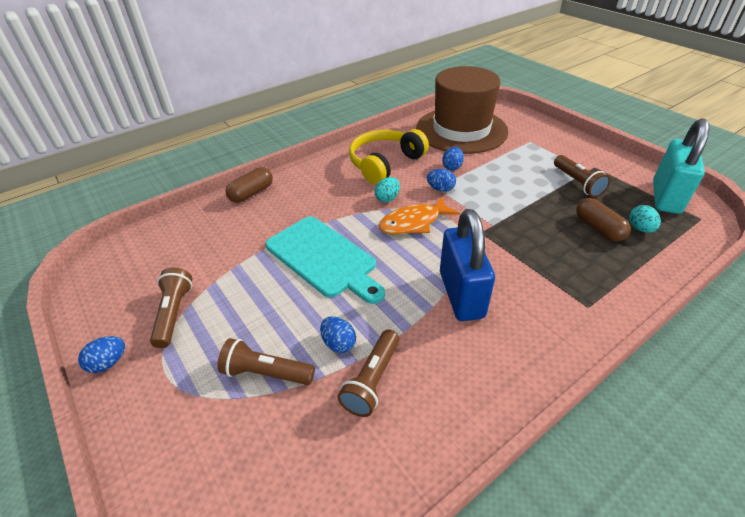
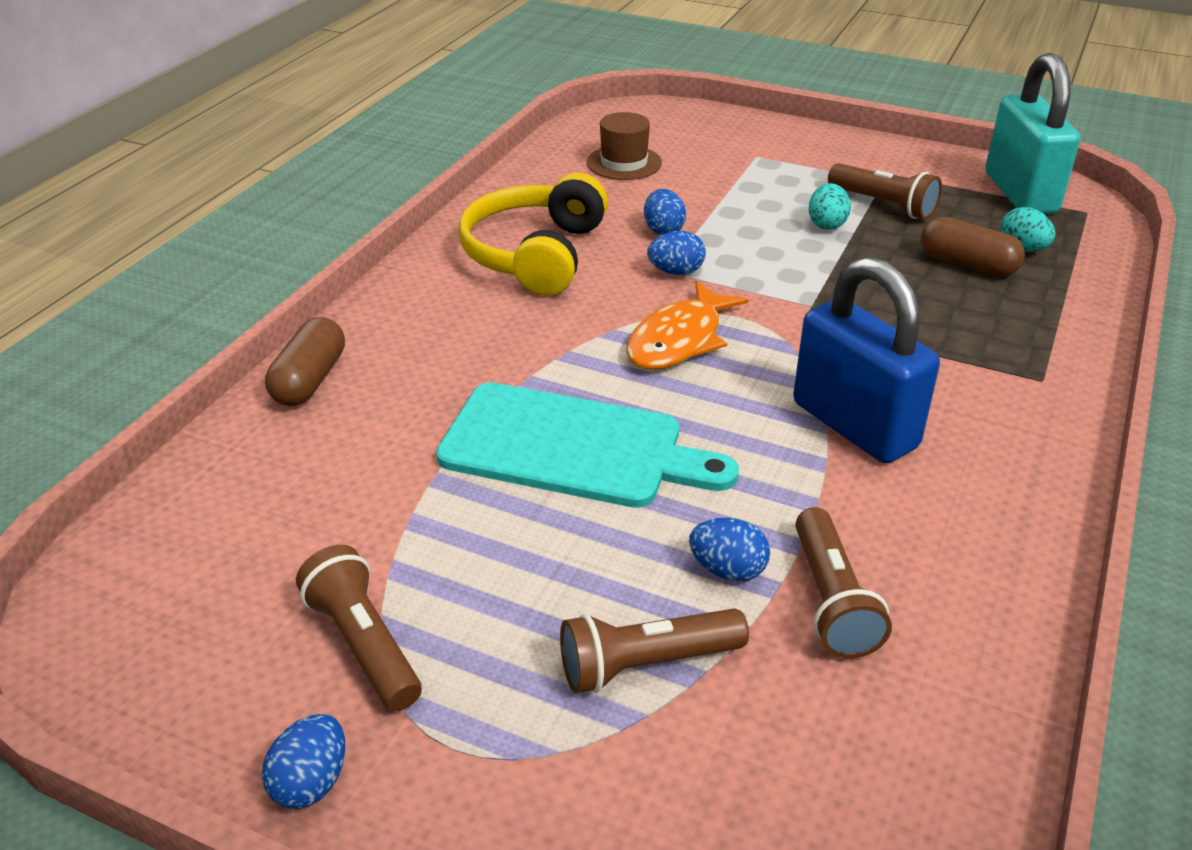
camera: 30 degrees left, 5 degrees down
turquoise egg [374,177,400,202] -> turquoise egg moved to [809,183,851,230]
brown hat [416,66,509,154] -> brown hat [587,112,662,180], size x0.41

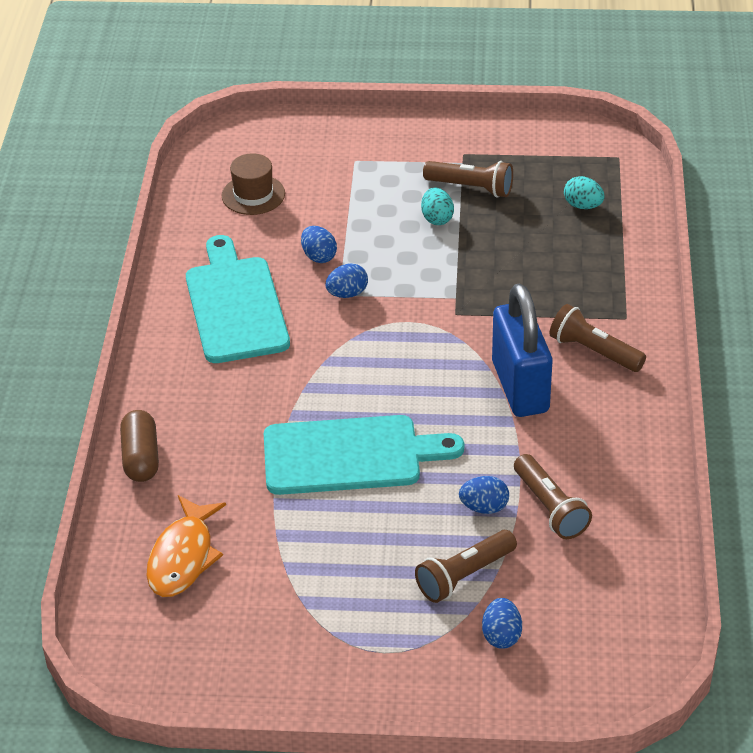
camera: 20 degrees left, 5 degrees up
blue egg [262,714,345,809] -> blue egg moved to [482,598,522,649]
brown flashlight [296,545,422,711] -> brown flashlight moved to [550,304,646,372]
yellow headphones [458,173,608,296] -> turquoise cutting board [186,235,290,363]
orange fish [626,281,749,370] -> orange fish moved to [147,495,226,597]
blue padlock [793,257,940,463] -> blue padlock turned 45 degrees clockwise [492,283,552,417]
brown capsule [921,217,1025,277] -> none
turquoise padlock [985,53,1080,214] -> none

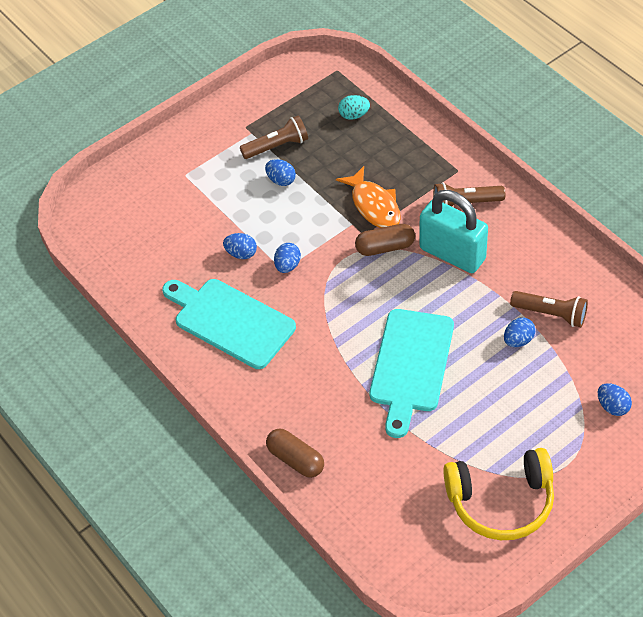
camera: 40 degrees left, 10 degrees up
orange fish [147,495,226,597] -> orange fish moved to [336,166,401,228]
brown hat [222,153,285,215] -> none
turquoise cutting board [264,415,464,495] -> turquoise cutting board turned 150 degrees clockwise [370,309,454,438]
brown flashlight [415,530,517,603] -> none
turquoise egg [421,188,454,225] -> blue egg [265,159,296,186]
blue padlock [492,283,552,417] -> turquoise padlock [419,190,488,273]
none -> brown capsule [355,224,415,256]
none -> yellow headphones [443,448,554,540]

